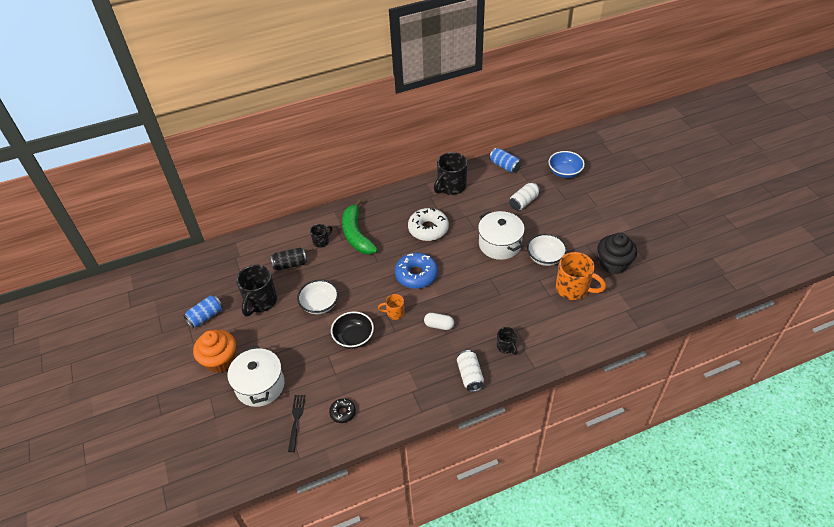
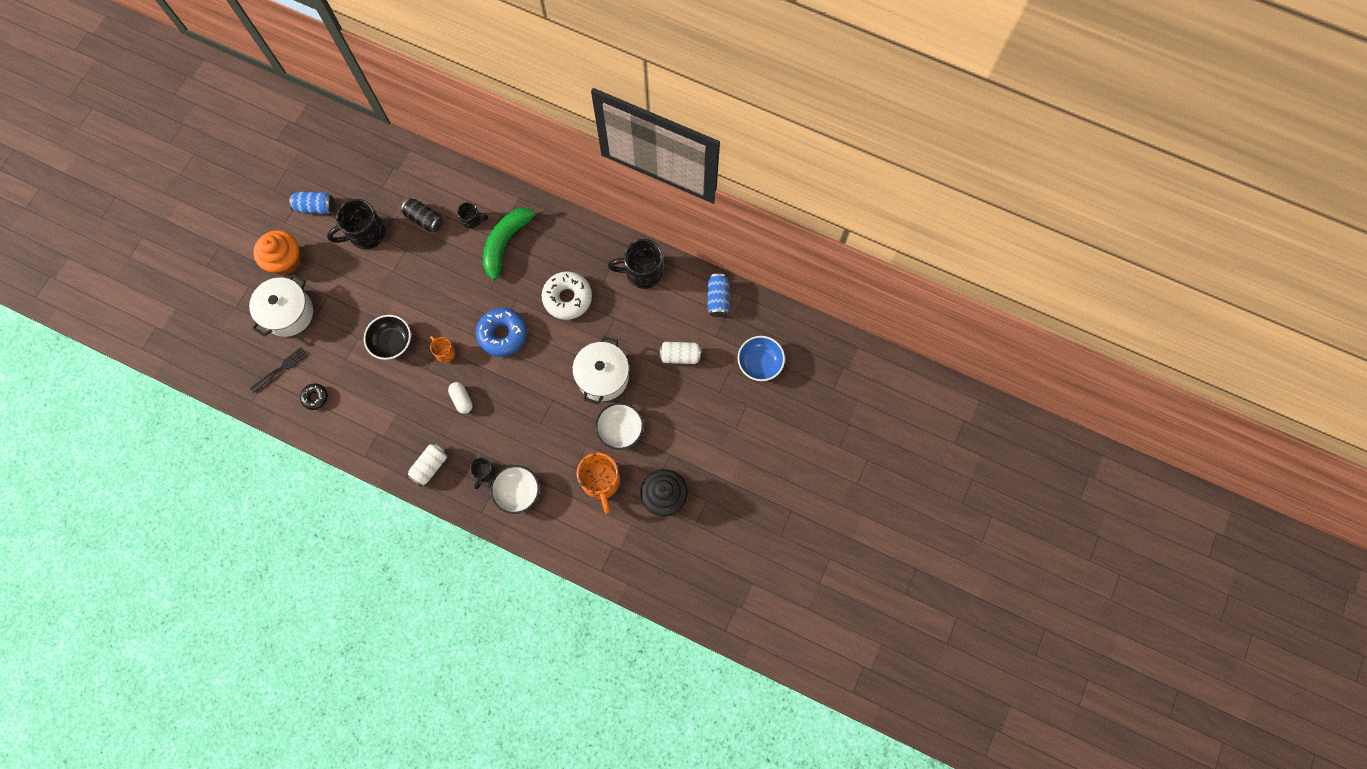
camera: 45 degrees right, 25 degrees up
white bowl [297,280,339,314] -> white bowl moved to [490,465,539,514]

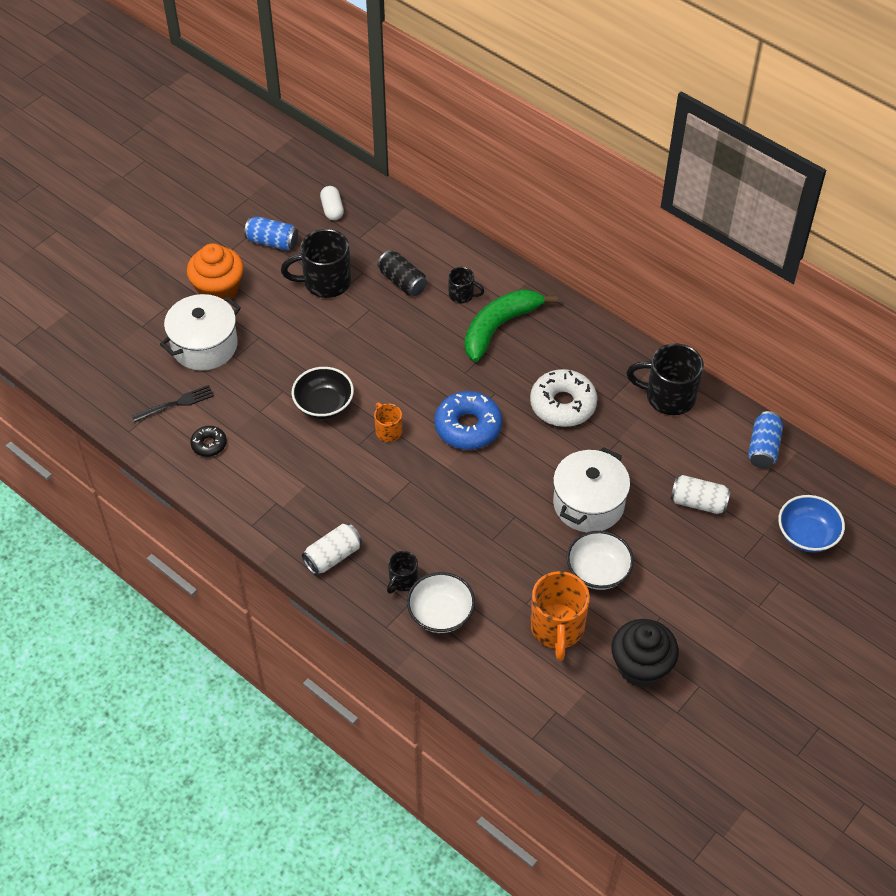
camera: 15 degrees right, 20 degrees down
white capsule [448,382,473,414] -> white capsule moved to [320,186,344,220]

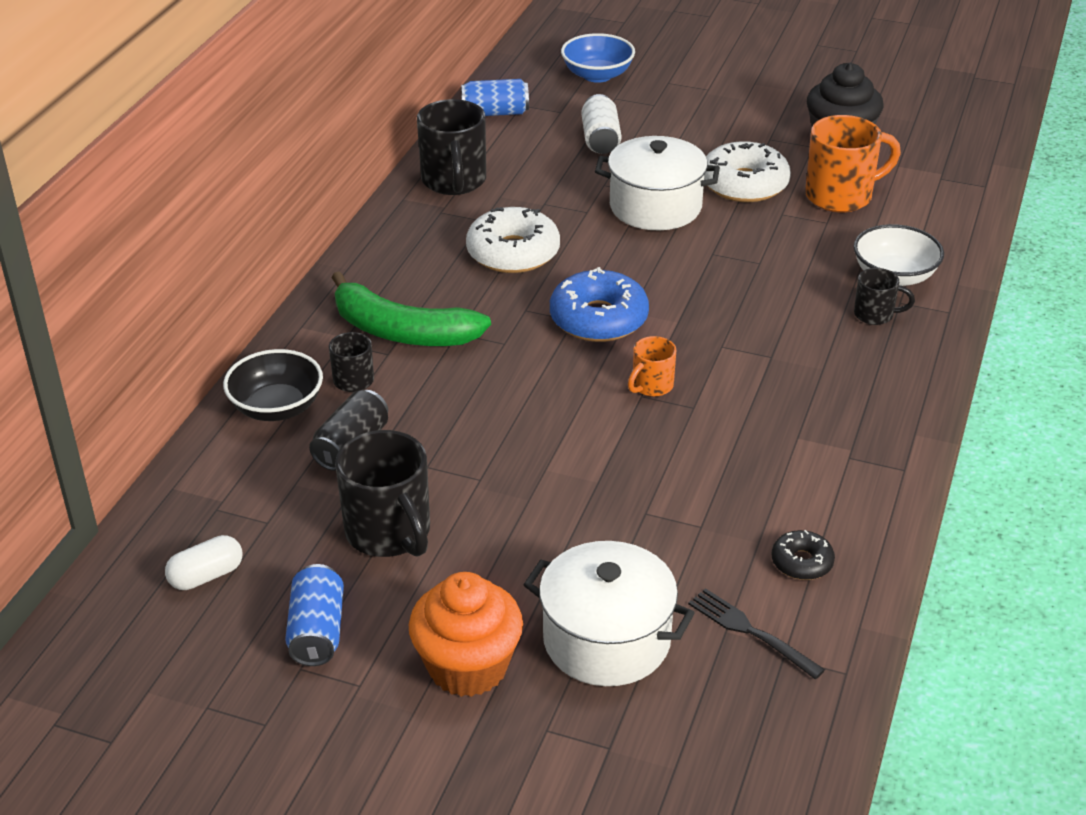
camera: 110 degrees left, 15 degrees down
black bowl [291,367,354,419] -> black bowl moved to [223,349,323,421]
white can [302,524,362,575] -> none
white bowl [567,531,634,590] -> white donut [704,141,791,202]

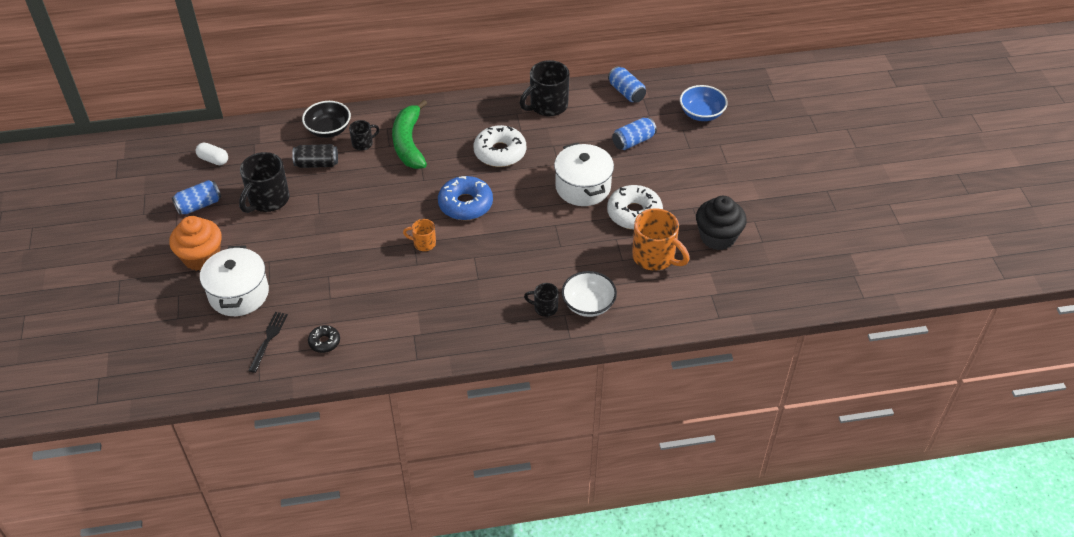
camera: 60 degrees right, 10 degrees up
white can [582,94,621,154] -> blue can [612,117,657,150]
black mug [854,268,915,325] -> black mug turned 120 degrees clockwise [524,283,559,317]

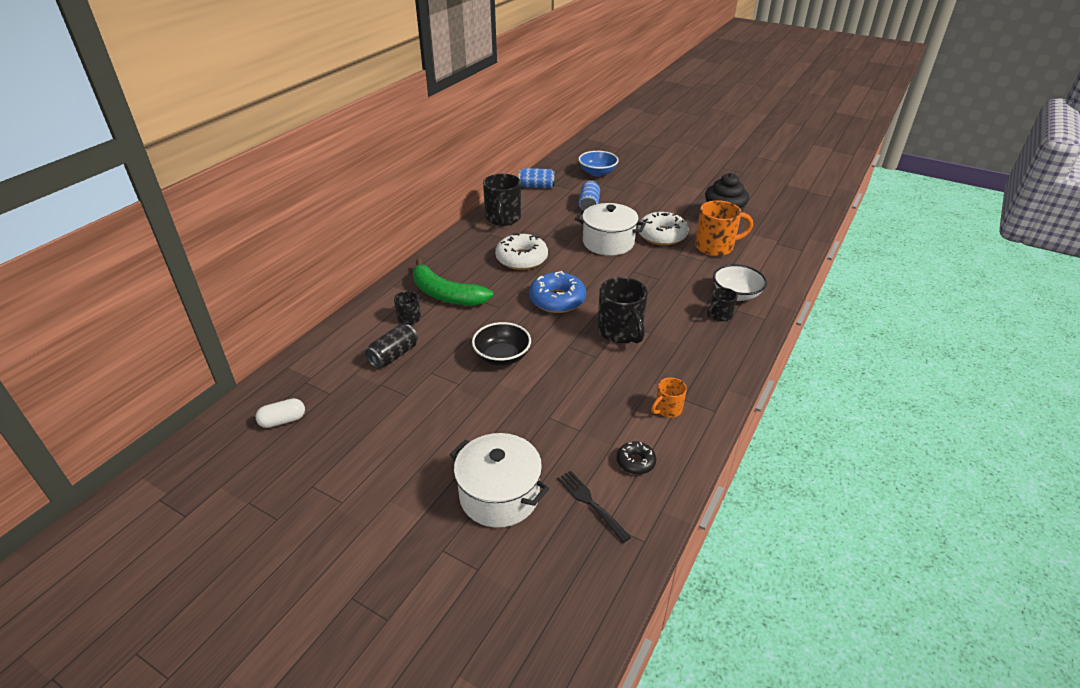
camera: 50 degrees left, 10 degrees down
orange cupcake [169,216,222,271] -> none
blue can [172,180,221,215] -> none
black mug [239,152,289,213] -> black mug moved to [598,277,648,343]
black bowl [302,101,351,138] -> black bowl moved to [472,322,531,366]
orange mug [403,219,436,251] -> orange mug moved to [651,377,687,418]

